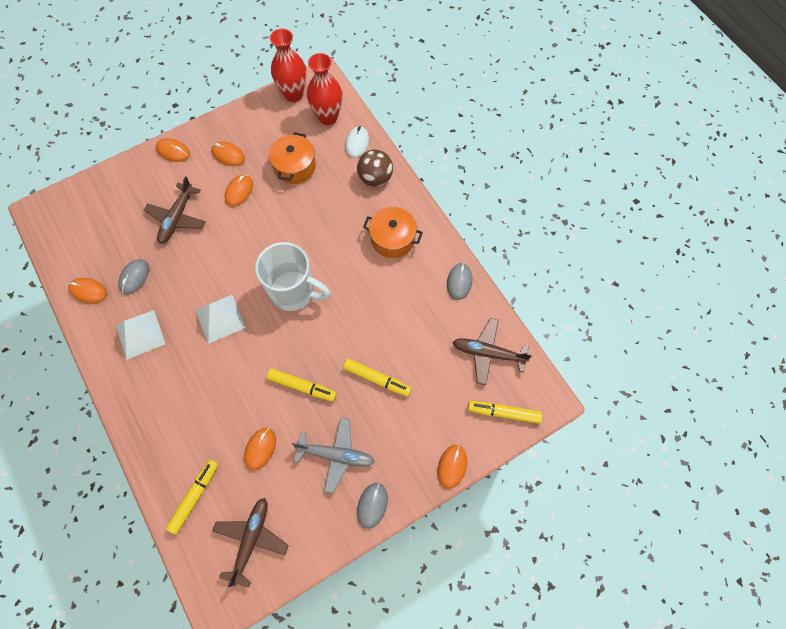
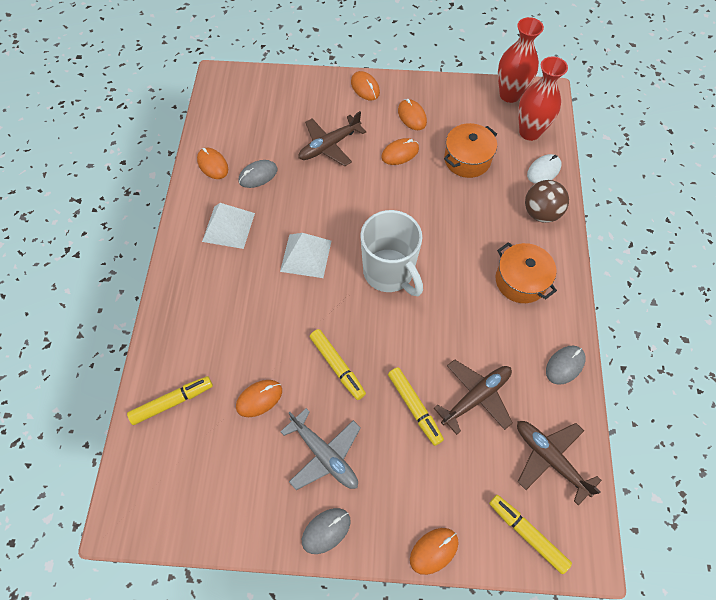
camera: 35 degrees right, 5 degrees down
brown plane [212,498,289,588] -> brown plane moved to [434,359,513,435]

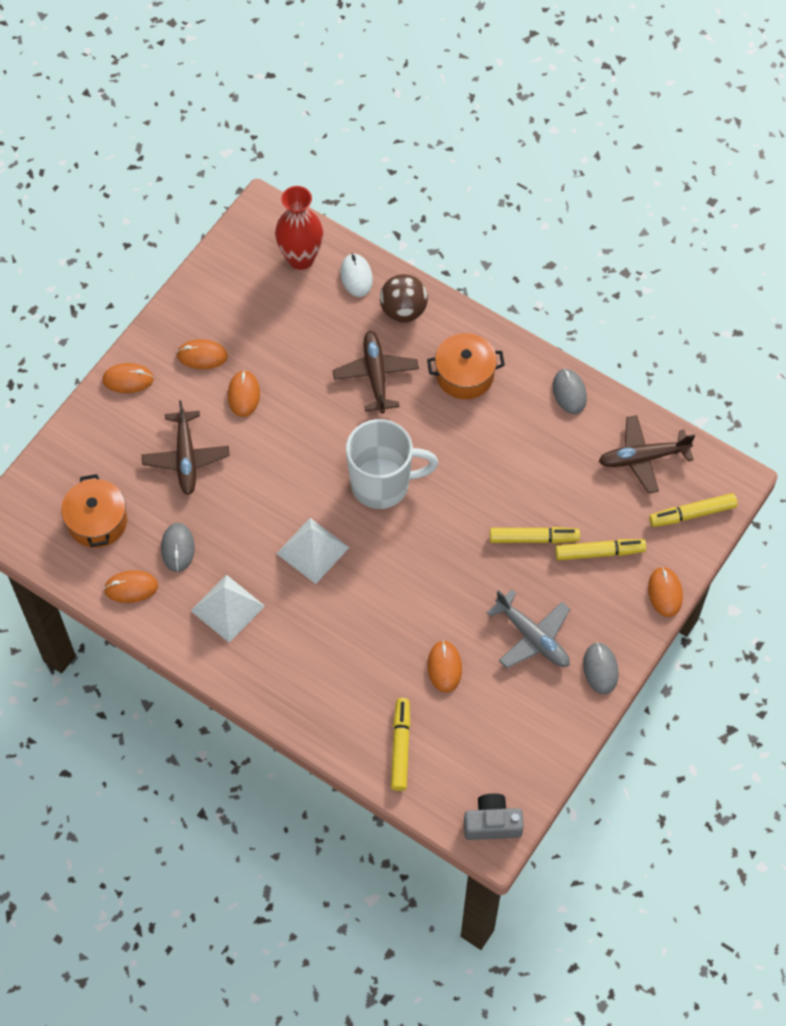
camera: 60 degrees left, 0 degrees up
grey plane [280,408,361,490] -> grey plane turned 60 degrees clockwise [487,590,570,668]
yellow marker [310,329,366,400] -> yellow marker moved to [555,539,646,560]
brown plane [434,359,513,435] -> brown plane moved to [333,331,419,413]
orange pot [444,123,497,178] -> orange pot moved to [61,474,127,548]
red vase [498,17,544,103] -> none
none -> grey camera [464,793,524,840]

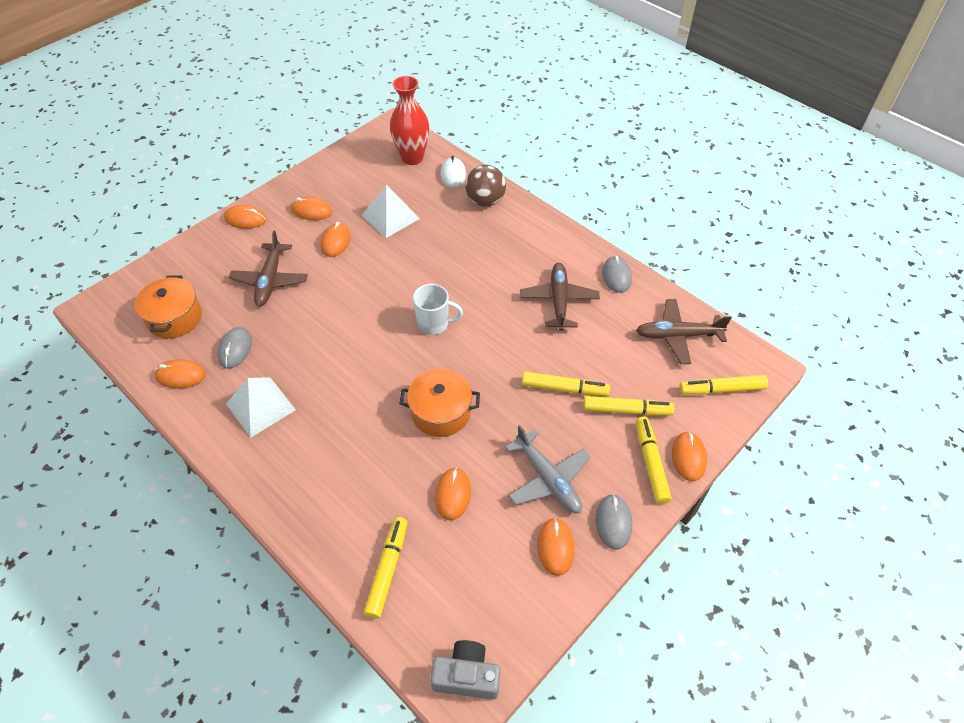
camera: 10 degrees right, 10 degrees down
white pyramid [276,518,350,584] -> white pyramid moved to [361,185,420,238]
brown plane [333,331,419,413] -> brown plane moved to [520,263,600,331]
white mug [346,419,438,509] -> white mug [413,284,463,335], size x0.58
orange pot [427,333,505,399] -> orange pot moved to [399,369,480,437]
none -> orange mouse [537,518,575,576]
none -> yellow marker [636,417,672,504]

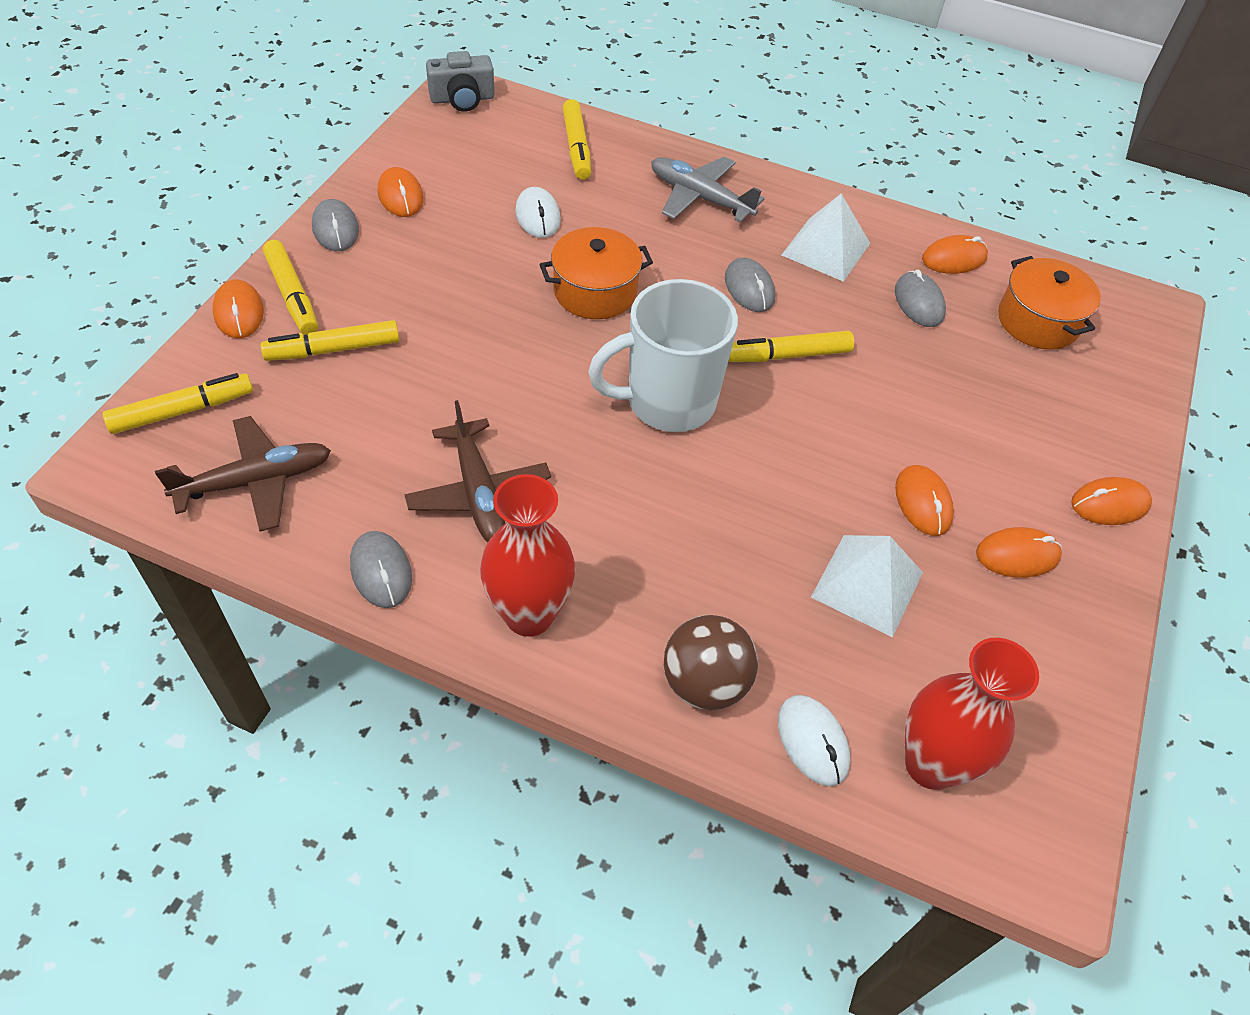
camera: 155 degrees right, 0 degrees up
brown plane [229,230,308,306] -> none
white mug [413,284,463,335] -> white mug [588,279,738,432], size x1.73
orange mouse [435,467,471,520] -> white mouse [515,187,561,238]
grey plane [505,425,590,513] -> grey plane moved to [651,156,765,223]
yellow marker [522,372,610,397] -> yellow marker moved to [728,331,854,362]
none -> red vase [480,474,576,637]
none -> grey mouse [725,258,775,312]

